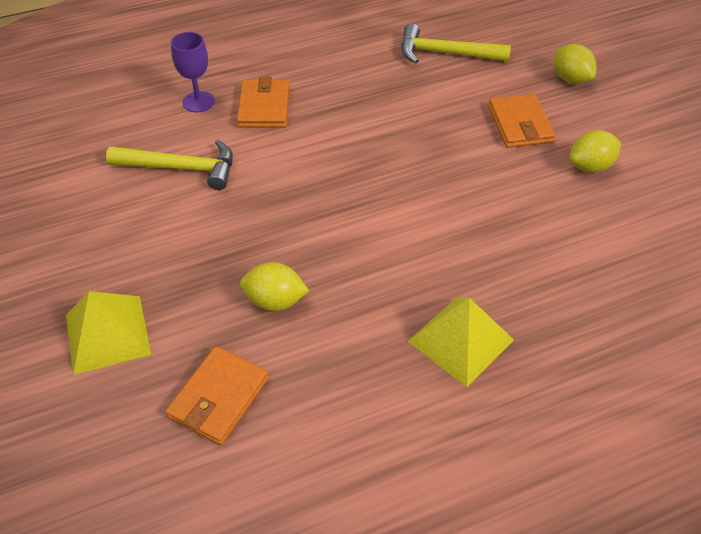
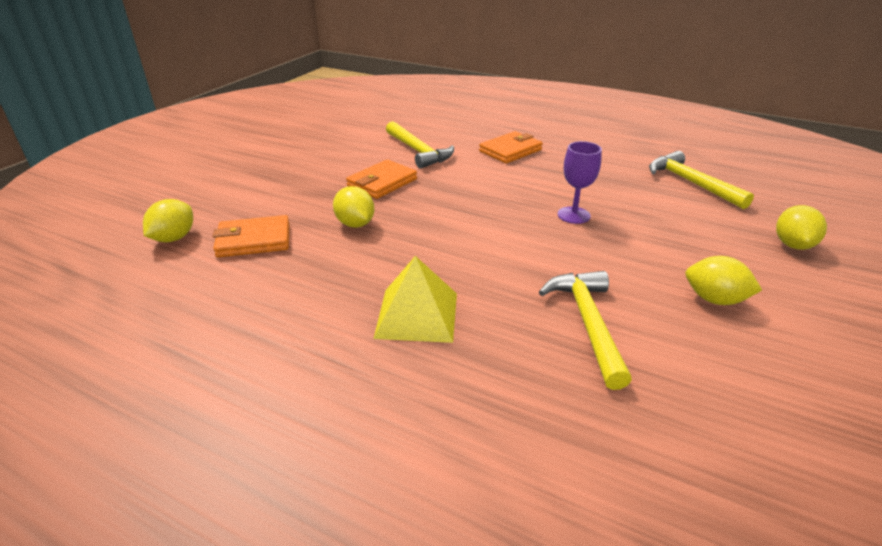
camera: 50 degrees right, 15 degrees down
yellow pyramid [66,291,151,375] -> none
purple goblet [171,32,215,113] -> purple goblet moved to [558,141,602,224]
orange wallet [489,94,555,148] -> orange wallet moved to [346,160,417,199]
none -> yellow lemon [143,199,193,242]
none -> yellow hammer [539,271,632,390]

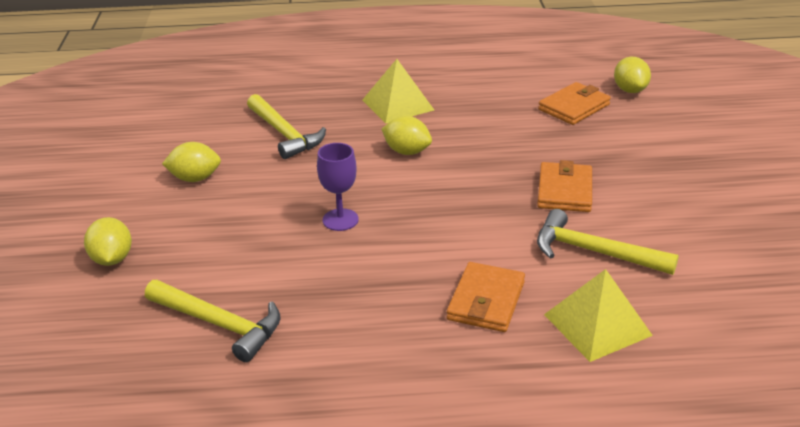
camera: 150 degrees right, 0 degrees up
yellow lemon [333,186,374,228] -> yellow lemon moved to [381,116,432,155]
none -> yellow pyramid [544,269,653,362]

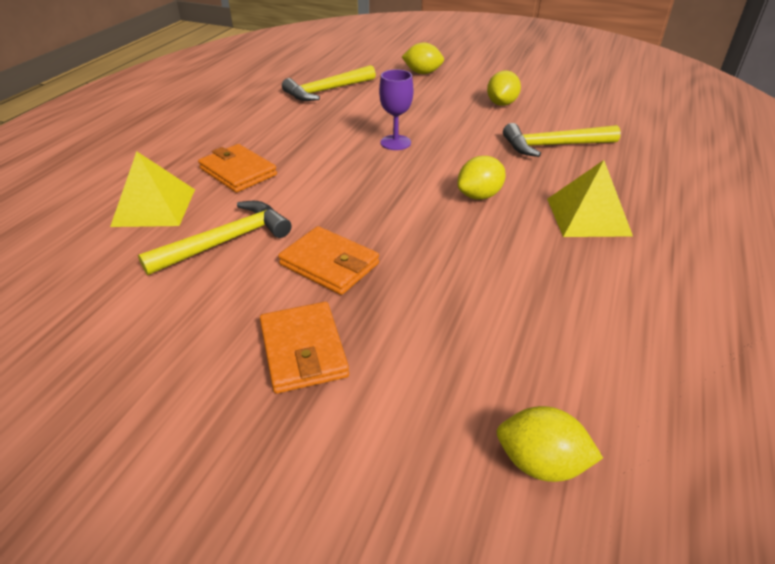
camera: 115 degrees right, 5 degrees up
orange wallet [538,82,611,125] -> orange wallet moved to [260,302,349,393]

